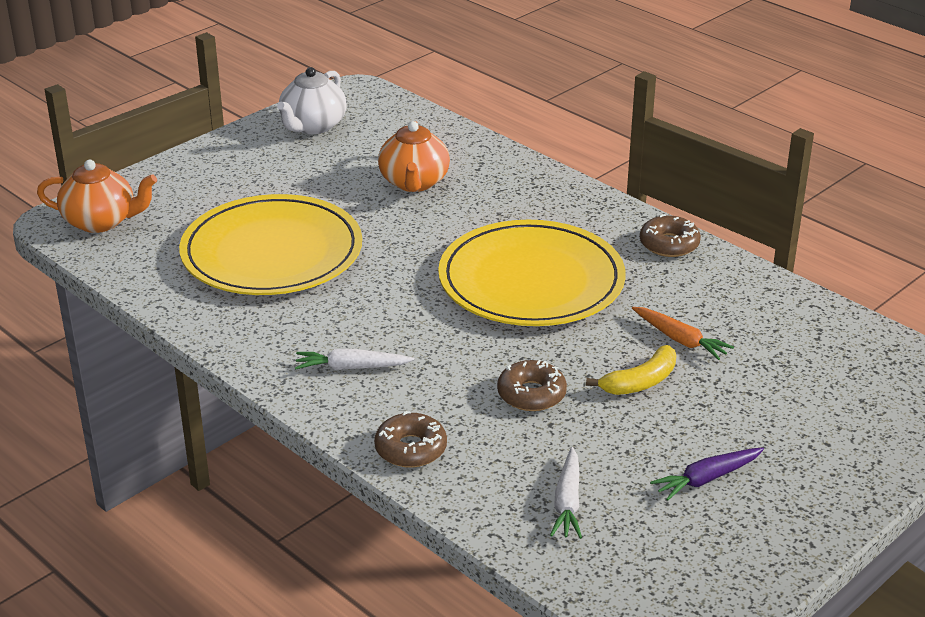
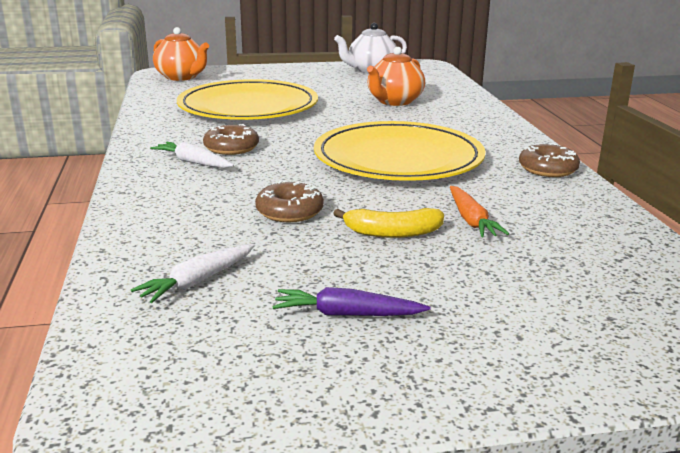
camera: 35 degrees right, 10 degrees down
brown donut [374,411,447,468] -> brown donut moved to [203,124,259,155]

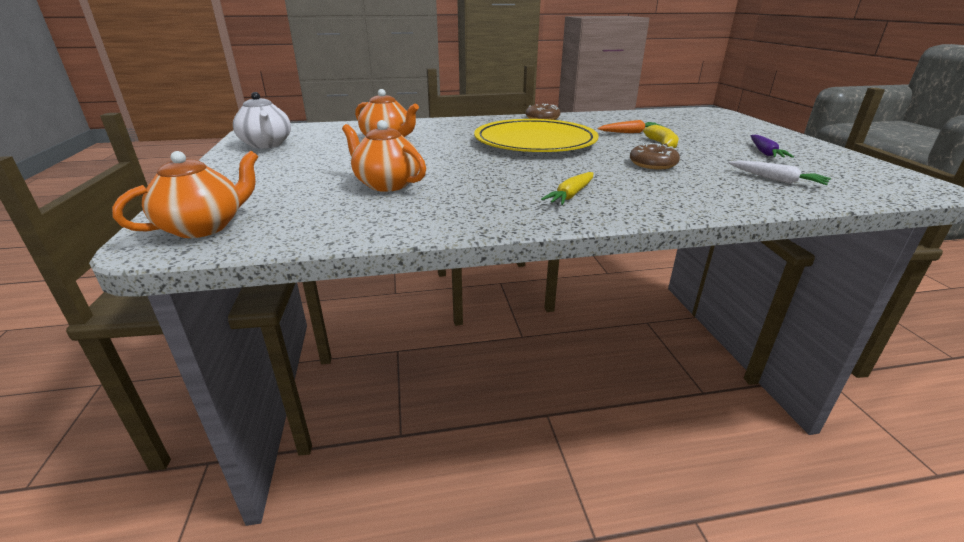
camera: 90 degrees left, 5 degrees up
white carrot [150,142,234,168] -> yellow carrot [541,172,593,205]
yellow plate [177,79,318,120] -> orange teapot [342,120,426,192]
brown donut [203,124,259,155] -> none

